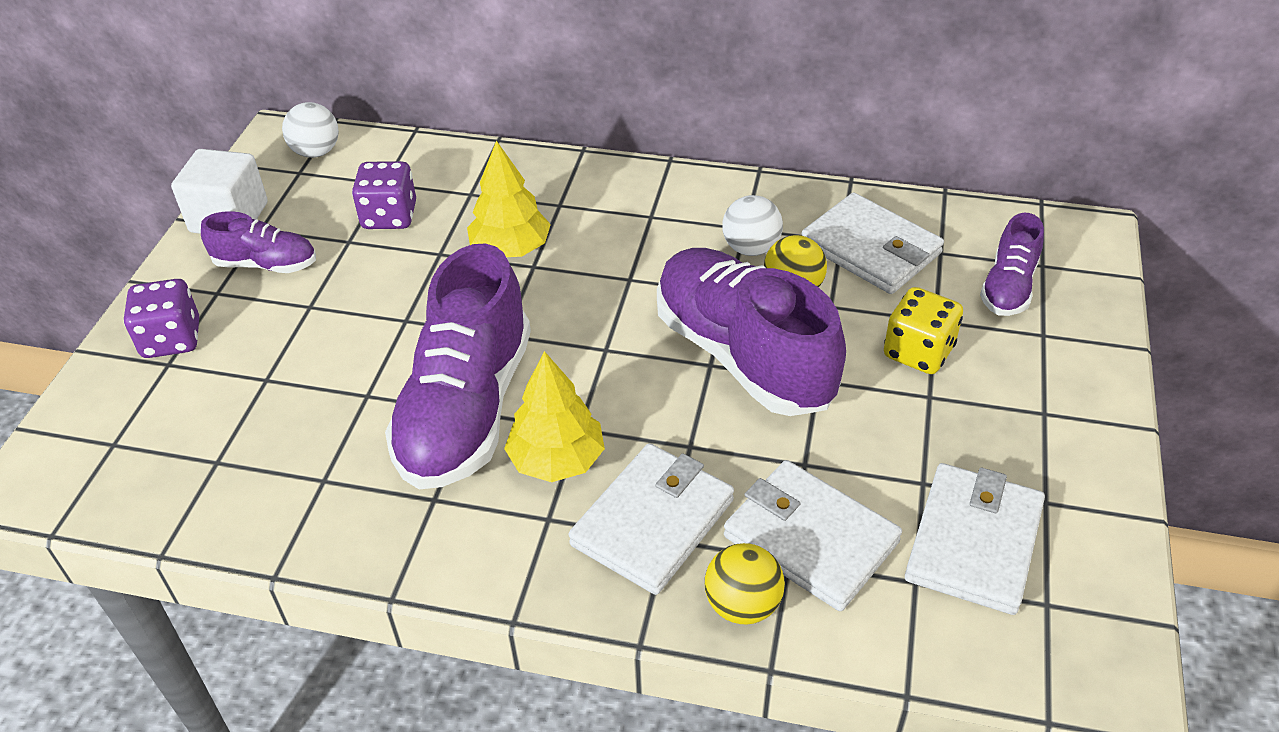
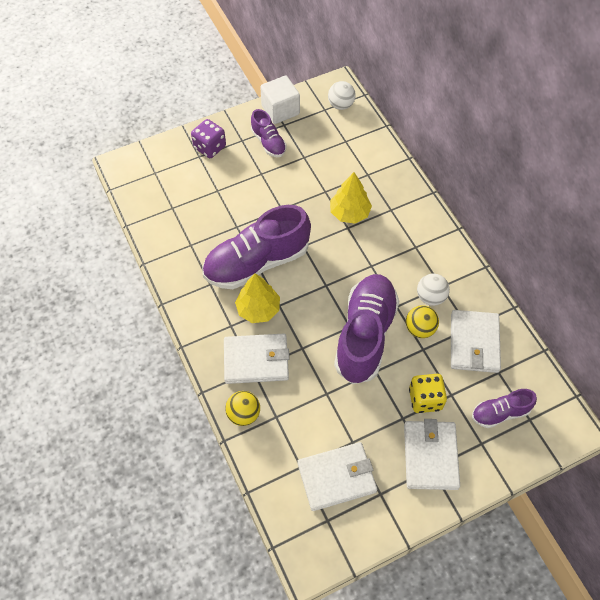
camera: 50 degrees right, 15 degrees up
purple dice [352,161,416,229] -> none
white wallet [724,460,902,611] -> white wallet moved to [404,419,460,490]

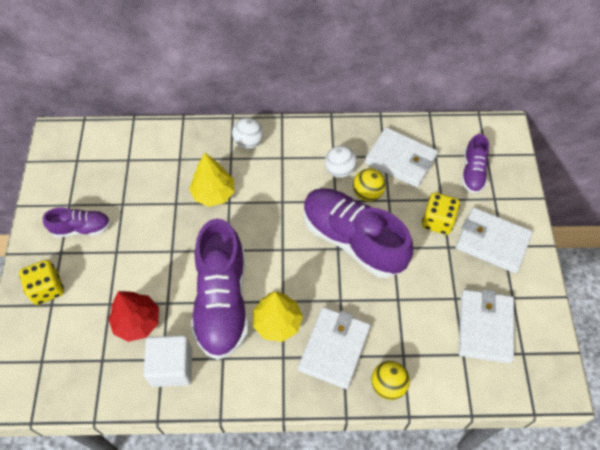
camera: 65 degrees left, 0 degrees up
purple dice [191,119,226,158] -> yellow dice [19,260,64,305]
white cube [260,76,300,124] -> white cube moved to [144,335,192,387]
white ball [328,81,356,110] -> white ball moved to [232,118,263,149]
none -> red tree [108,291,159,342]

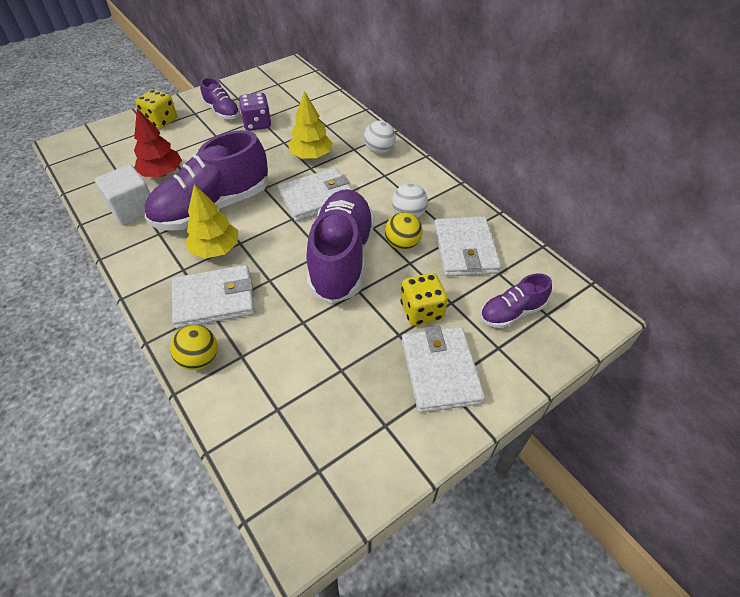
camera: 55 degrees right, 10 degrees down
white wallet [458,289,514,363] -> white wallet moved to [278,168,352,222]
none -> purple dice [239,93,271,131]

